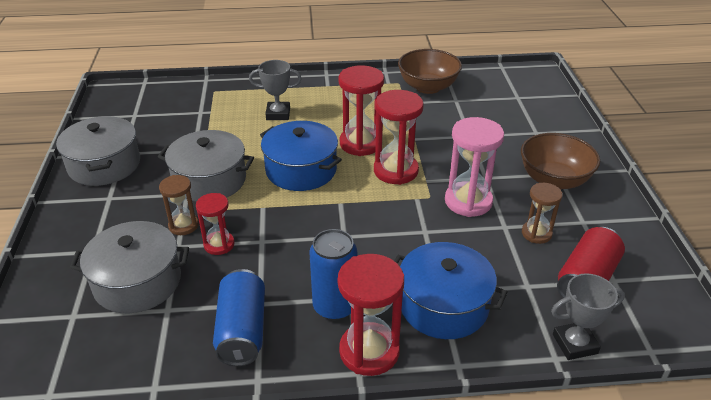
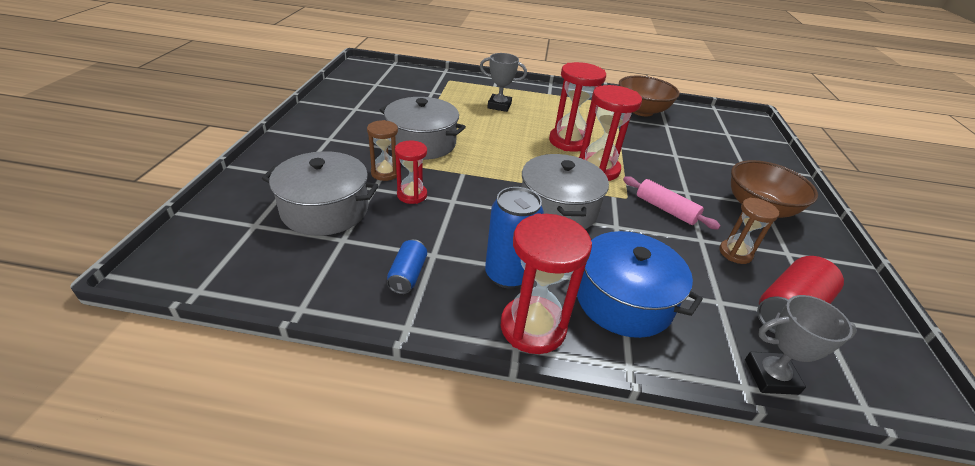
camera: 10 degrees right, 0 degrees up
grey pot [56,116,140,186] -> grey pot moved to [522,154,609,229]
blue can [213,269,265,366] -> blue can [387,239,427,294], size x0.58
blue pot [260,121,342,191] -> none
pink hourglass [445,117,504,217] -> pink rolling pin [623,176,721,230]

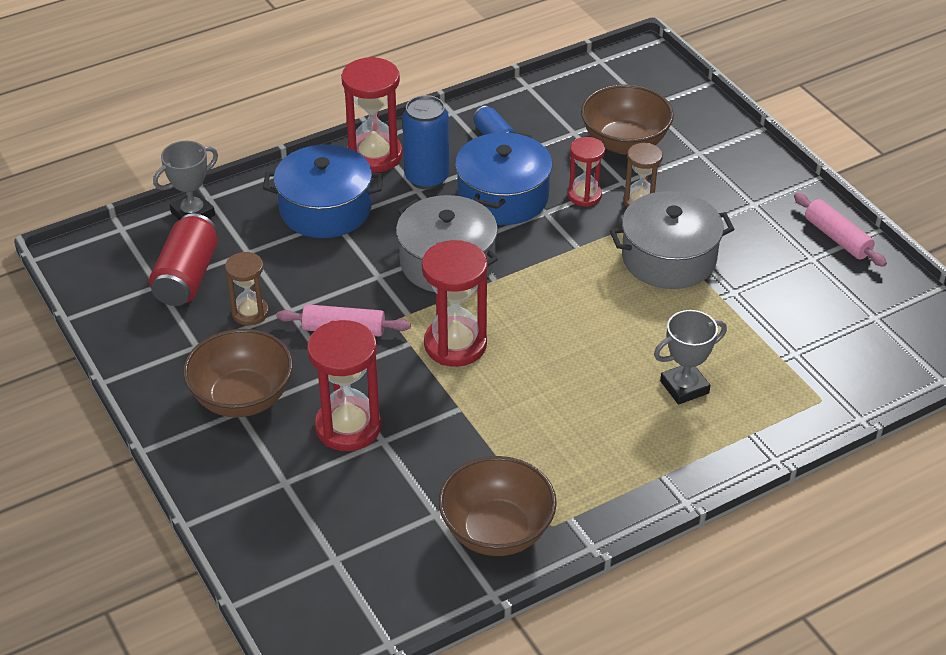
camera: 145 degrees right, 5 degrees up
grey pot [262,151,379,236] -> brown bowl [581,84,674,154]
red hourglass [549,62,606,152] -> red hourglass moved to [307,320,381,451]
none -> blue pot [455,131,553,225]
none -> pink rolling pin [794,193,887,267]

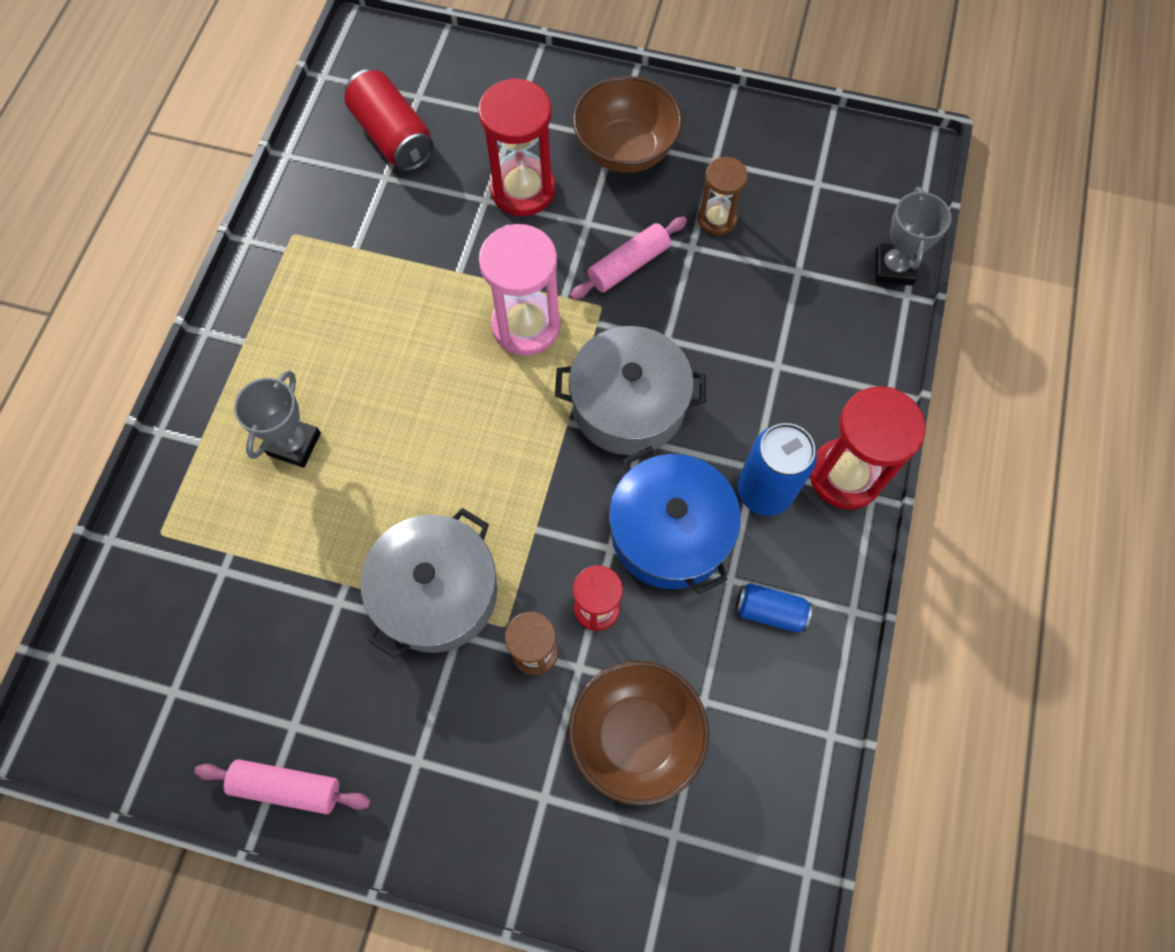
camera: 135 degrees right, 25 degrees up
red can [149,213,218,306] -> red can moved to [345,69,434,171]
blue pot [263,144,383,238] -> none
red hourglass [422,240,488,367] -> pink hourglass [479,224,561,356]
brown bowl [439,456,557,556] -> none

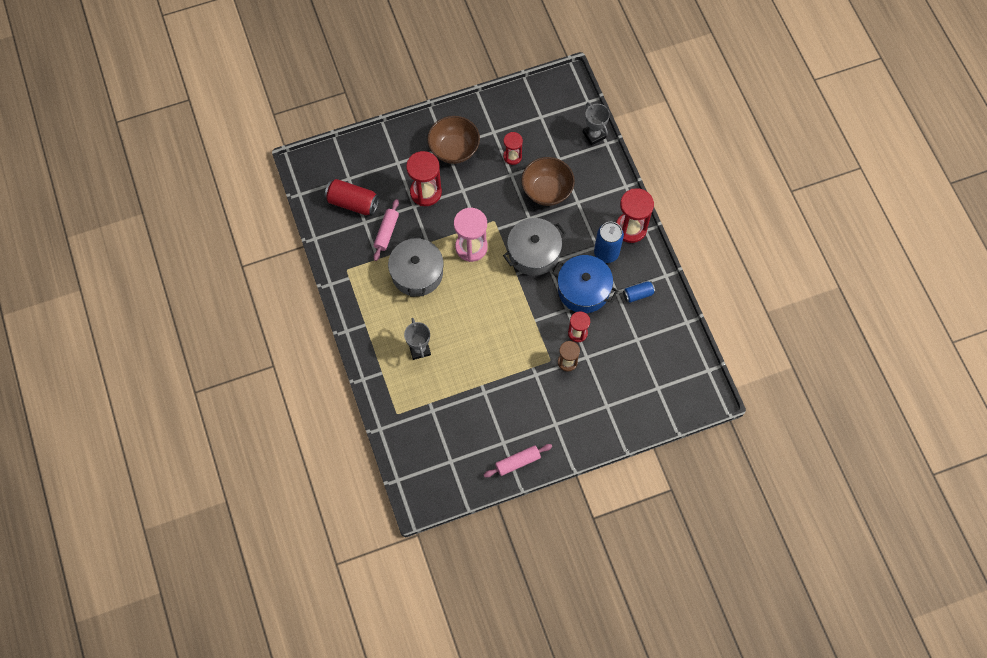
camera: 35 degrees left, 0 degrees up
grey pot [360,508,497,659] -> grey pot moved to [388,235,444,297]
brown bowl [569,661,709,806] -> brown bowl moved to [521,157,575,206]
pink rolling pin [570,217,687,300] -> pink rolling pin moved to [373,199,399,261]
brown hourglass [698,157,748,235] -> red hourglass [503,132,523,165]

